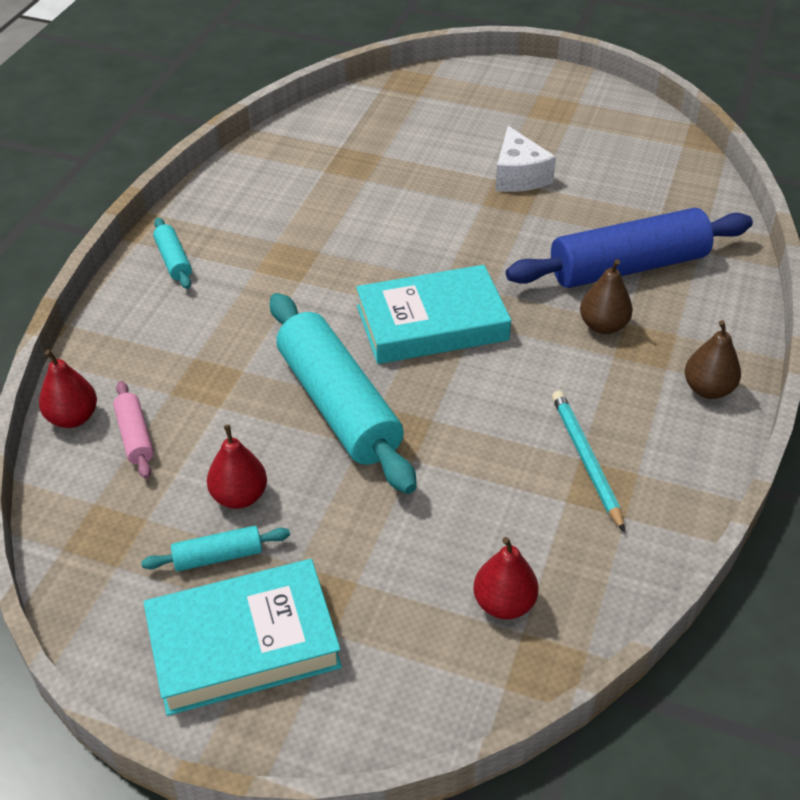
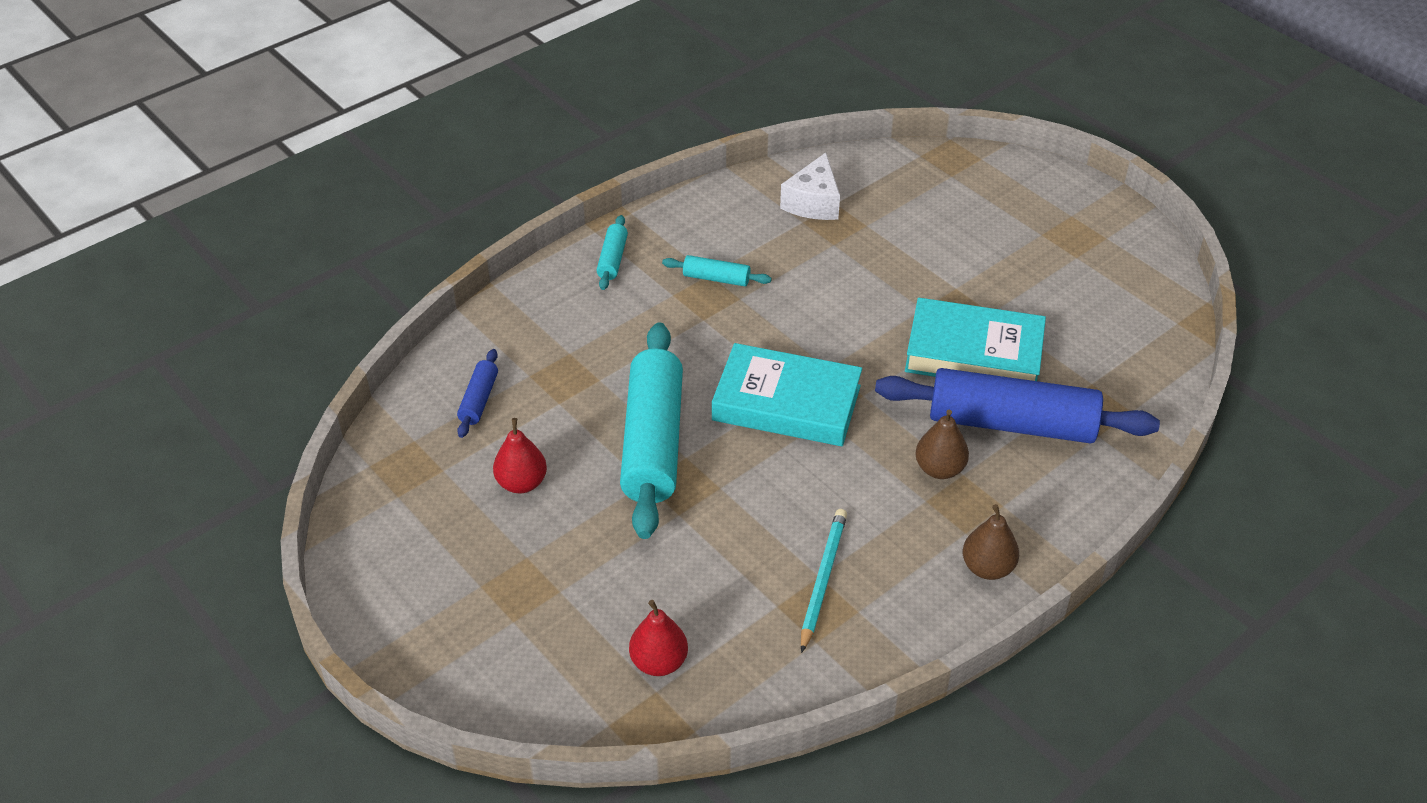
camera: 30 degrees right, 0 degrees up
red pear [39,350,97,428] -> none
pink rolling pin [113,381,154,479] -> blue rolling pin [457,349,498,438]
turquoise rolling pin [141,526,290,571] -> turquoise rolling pin moved to [662,255,772,286]
turquoise book [143,559,342,716] -> turquoise book moved to [905,298,1046,381]
white cheese [495,126,556,192] -> white cheese moved to [780,153,840,220]

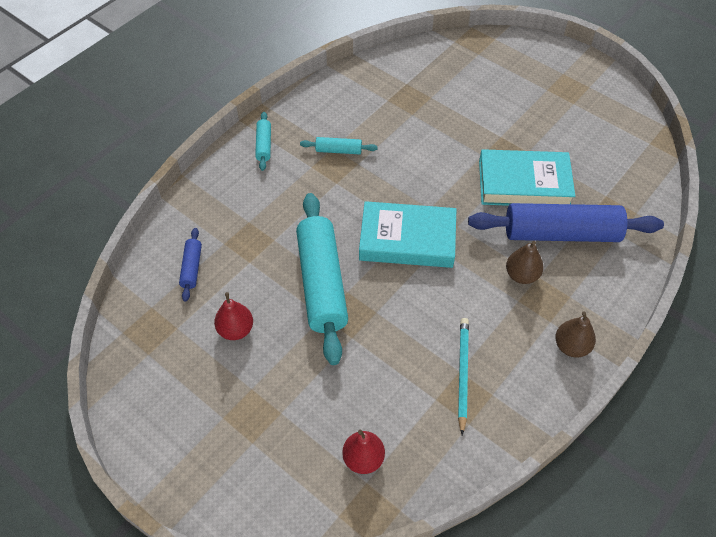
camera: 10 degrees left, 10 degrees up
white cheese [780,153,840,220] -> none

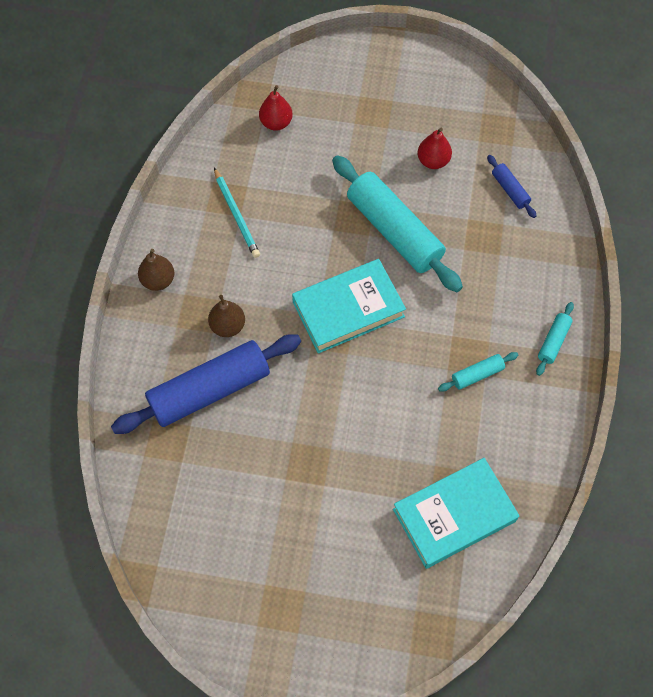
camera: 150 degrees right, 10 degrees up
turquoise rolling pin [255,112,271,171] -> turquoise rolling pin turned 60 degrees clockwise [536,302,574,376]
turquoise book [479,149,575,206] -> turquoise book moved to [393,458,519,569]

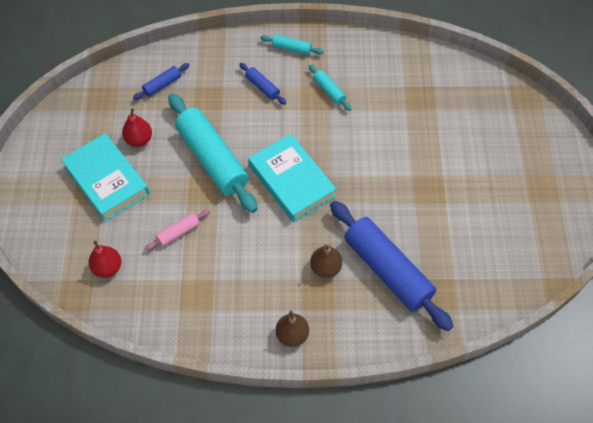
camera: 100 degrees left, 5 degrees down
turquoise pencil [214,168,260,258] -> none
turquoise rolling pin [332,155,463,292] -> turquoise rolling pin turned 75 degrees counterclockwise [168,93,257,213]
turquoise book [393,458,519,569] -> turquoise book moved to [61,133,150,222]
none -> pink rolling pin [145,209,210,251]
none -> blue rolling pin [239,63,286,105]

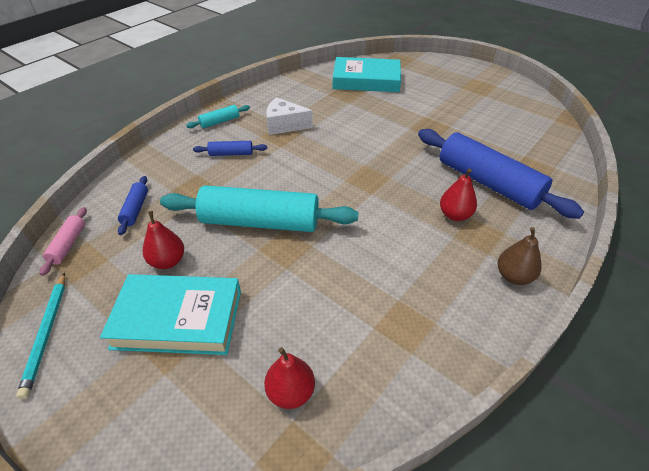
camera: 50 degrees left, 15 degrees down
pink rolling pin [145,209,210,251] -> pink rolling pin moved to [40,207,87,276]
turquoise book [248,134,336,223] -> turquoise book moved to [333,57,401,92]
turquoise rolling pin [309,65,351,111] -> white cheese [266,97,313,135]
brown pear [310,244,342,278] -> red pear [440,169,477,221]
blue rolling pin [330,201,454,331] -> blue rolling pin turned 45 degrees clockwise [418,129,584,219]
none -> turquoise pencil [16,272,65,399]

